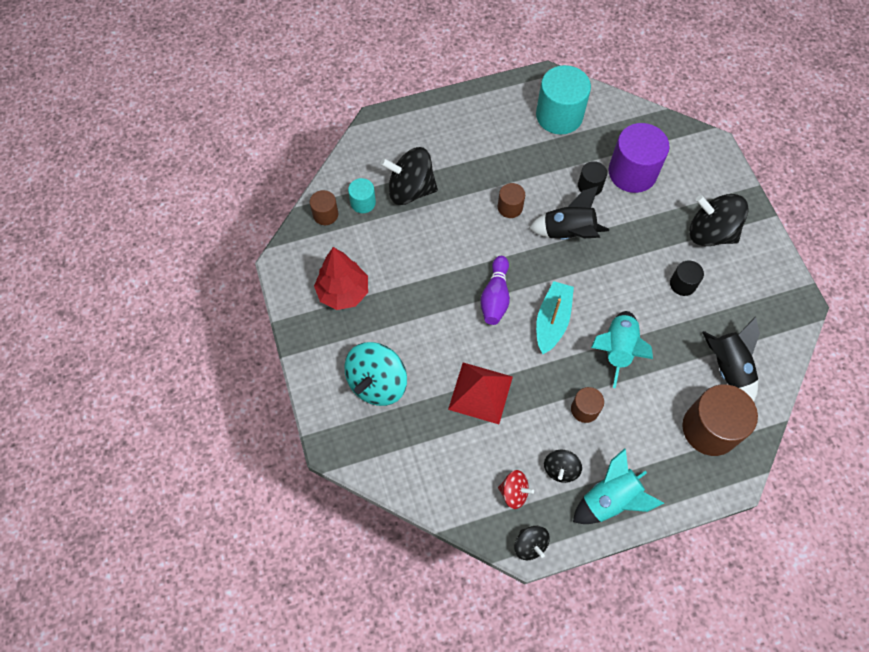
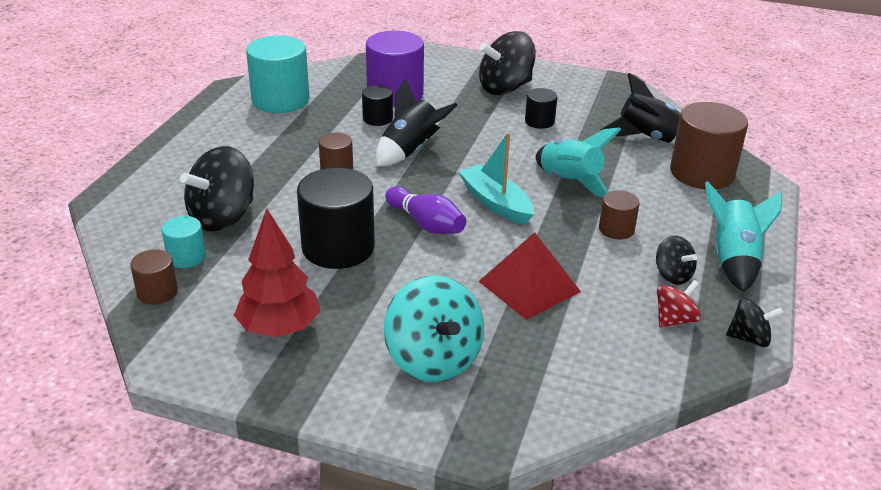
camera: 55 degrees left, 30 degrees down
none -> black cylinder [297,168,375,269]

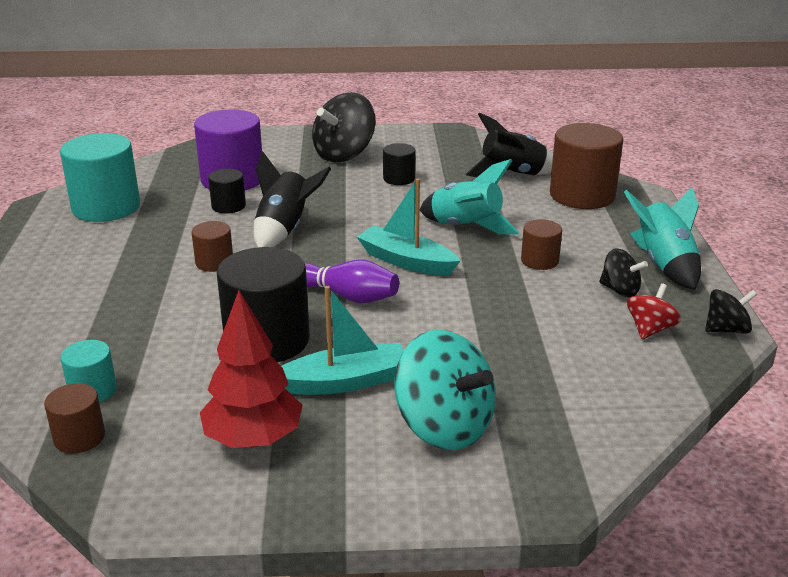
camera: 20 degrees left, 5 degrees down
black spinning top [180,146,254,232] -> none
red pyramid [478,232,581,320] -> none
none -> turquoise boat [281,286,404,395]

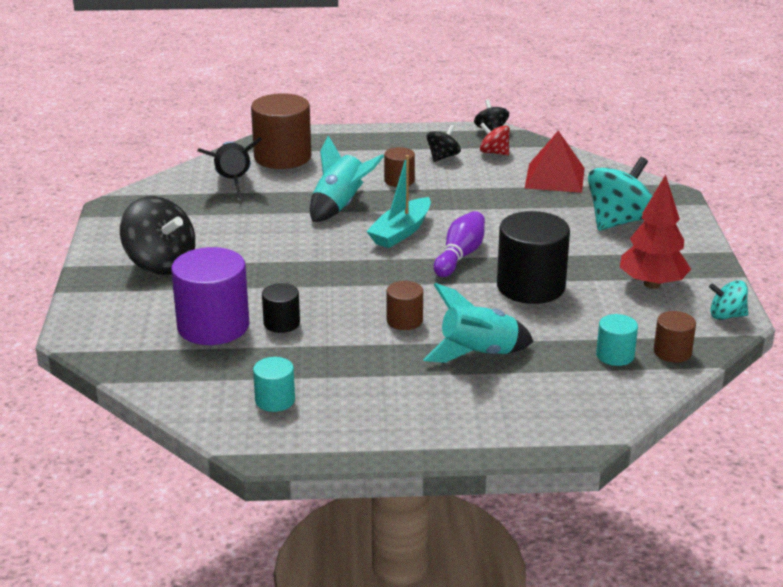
camera: 90 degrees left, 0 degrees up
turquoise cylinder [60,133,140,222] -> turquoise cylinder [253,357,295,412], size x0.51
black rocket [254,152,331,247] -> none
turquoise boat [281,286,404,395] -> none
black cylinder [383,143,416,185] -> none
turquoise rocket [624,187,701,290] -> turquoise rocket moved to [423,283,534,363]
none -> red pyramid [525,131,584,193]
none -> turquoise spinning top [709,280,748,320]

